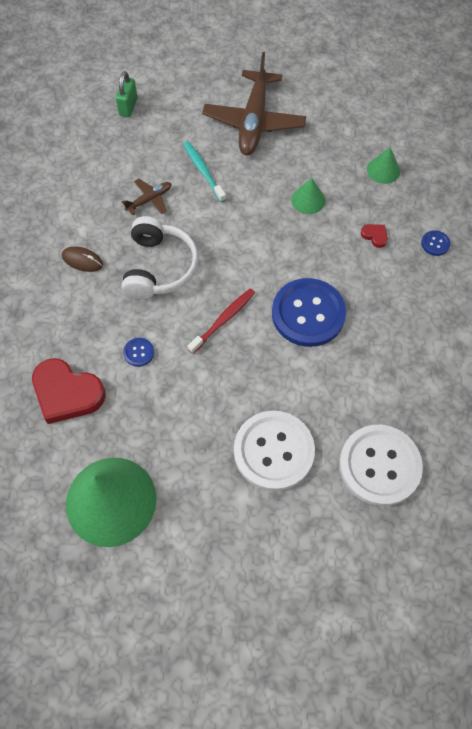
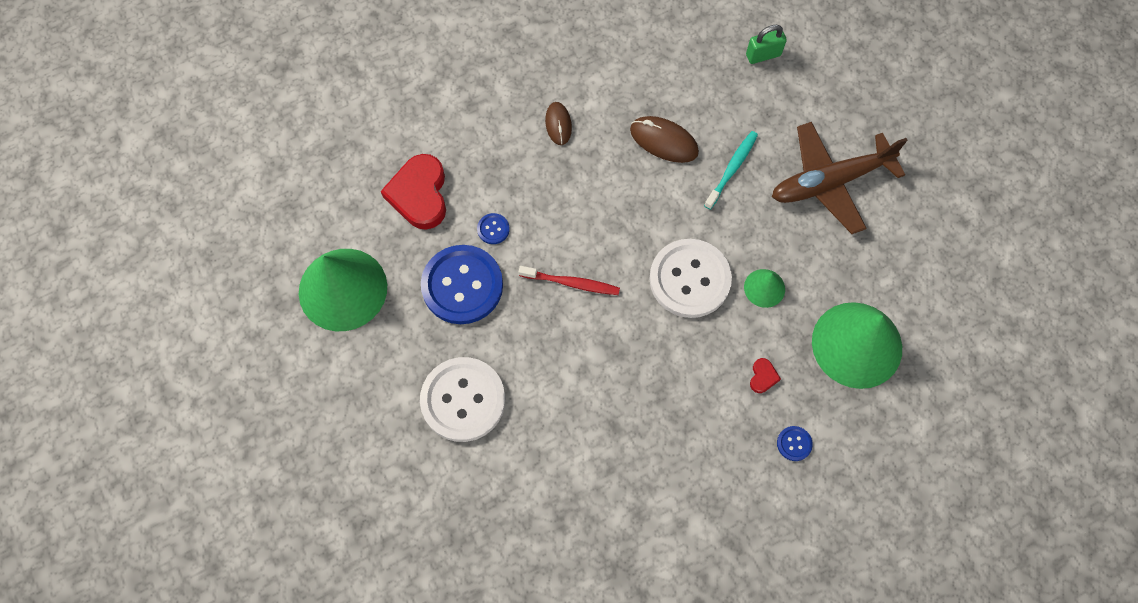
camera: 60 degrees right, 5 degrees up
white headphones [121,216,199,299] -> none
brown plane [122,179,172,215] -> brown mouse [630,116,699,163]
blue button [272,278,346,347] -> blue button moved to [421,245,503,324]
white button [339,425,423,506] -> white button moved to [650,239,732,318]
green cone [367,147,400,184] -> green cone [812,302,902,389], size x2.15

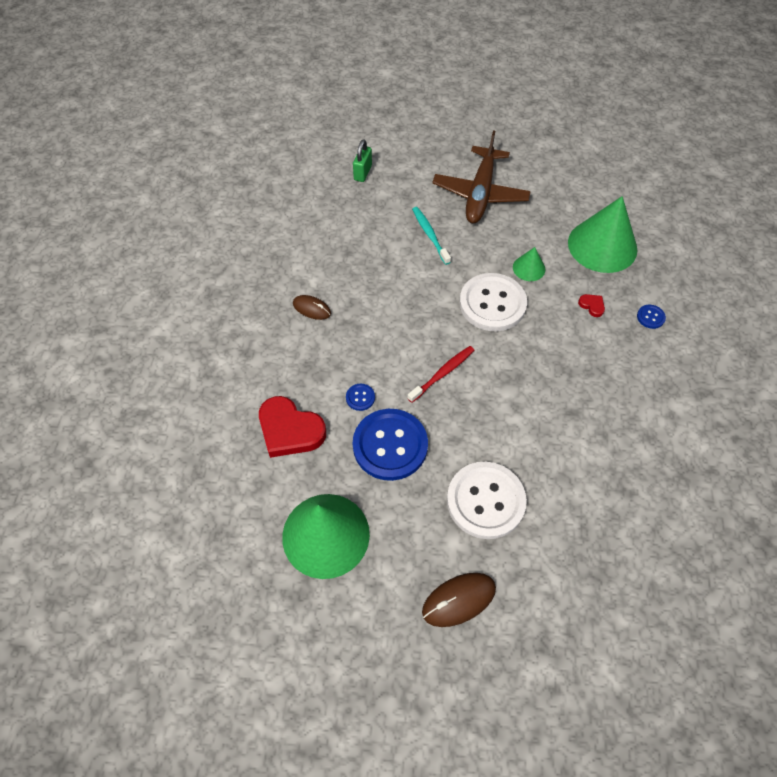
camera: 55 degrees left, 10 degrees down
brown mouse [630,116,699,163] -> brown mouse moved to [422,573,496,627]

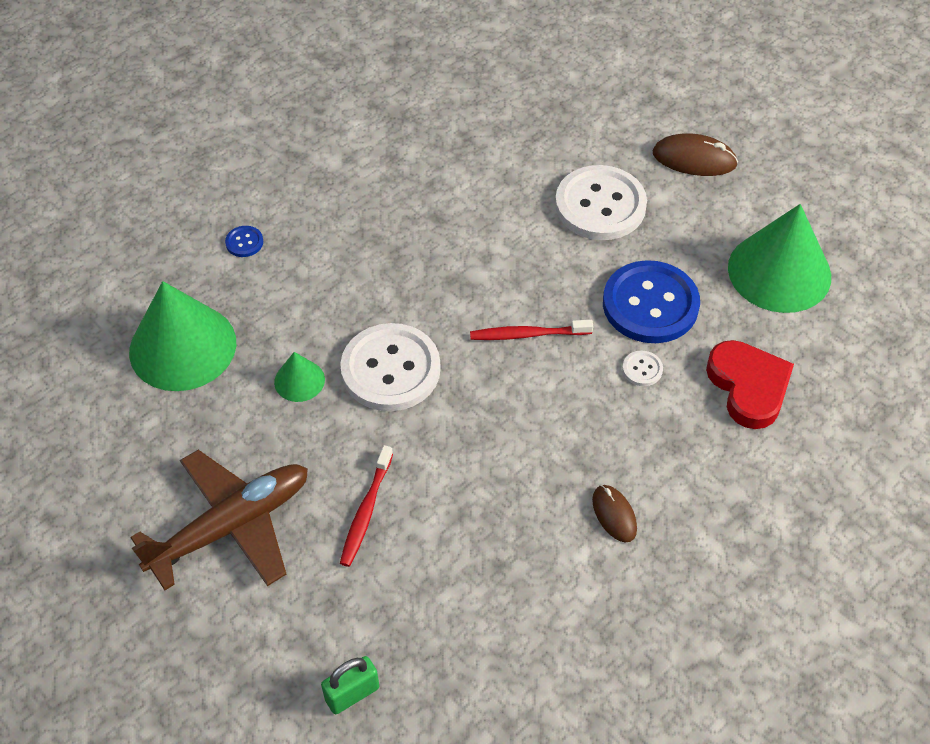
camera: 140 degrees left, 5 degrees down
blue button [346,384,375,411] -> white button [622,351,663,386]
turquoise toothbrush [412,207,451,265] -> red toothbrush [340,445,393,567]
red heart [578,294,605,317] -> none

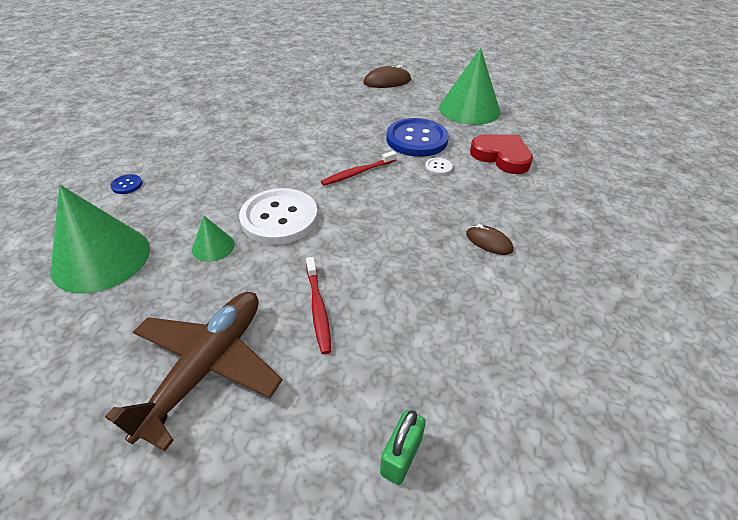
camera: 30 degrees left, 10 degrees down
white button [555,165,647,240] -> none

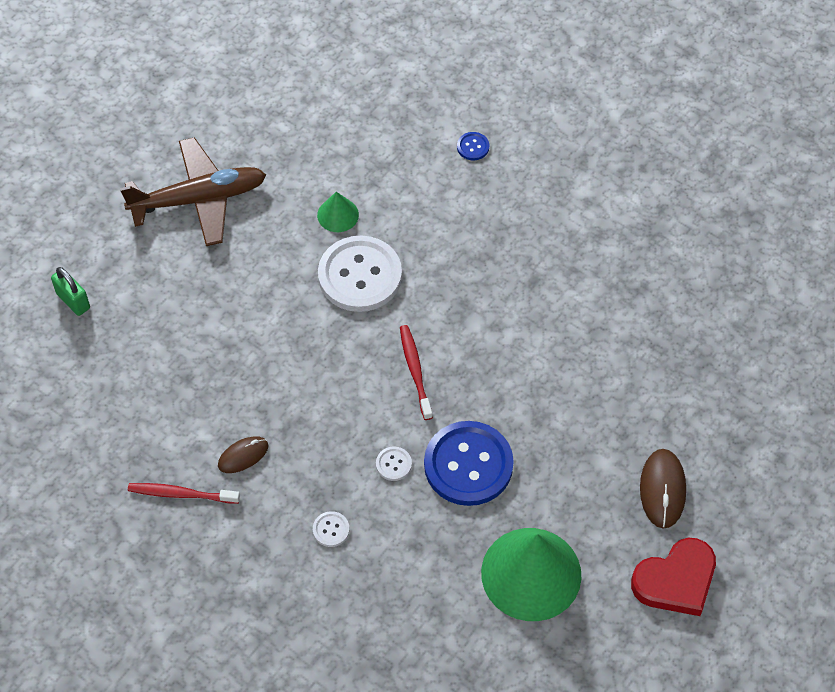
camera: 110 degrees right, 15 degrees up
green cone [50,185,150,293] -> none
brown plane [105,292,282,451] -> brown plane turned 60 degrees counterclockwise [120,137,266,246]
red toothbrush [306,257,331,354] -> red toothbrush moved to [128,483,240,504]
red heart [470,134,533,174] -> red heart moved to [631,538,716,616]
none -> white button [313,511,349,547]

